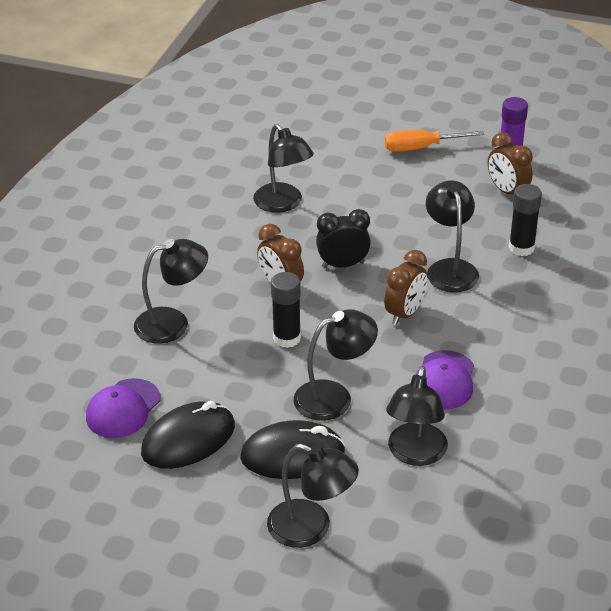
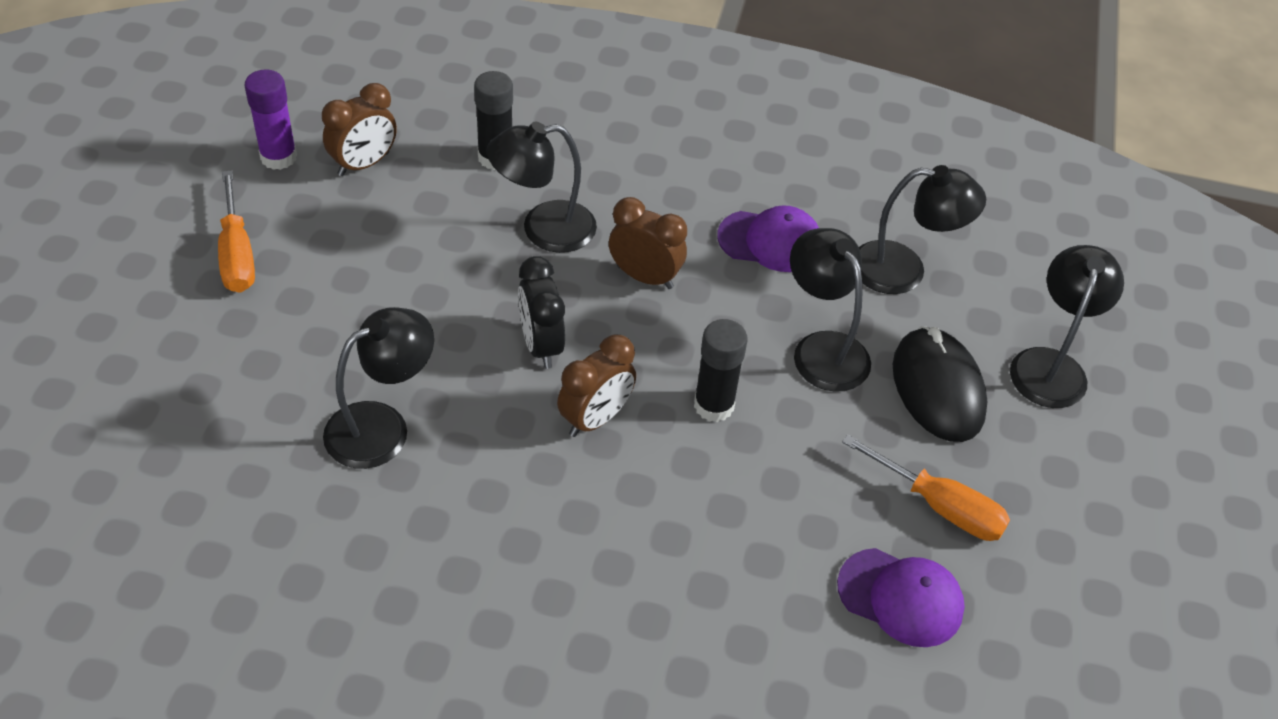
camera: 100 degrees left, 10 degrees up
black lamp [134,239,208,344] -> none
black mouse [141,401,235,469] -> orange screwdriver [842,434,1010,541]

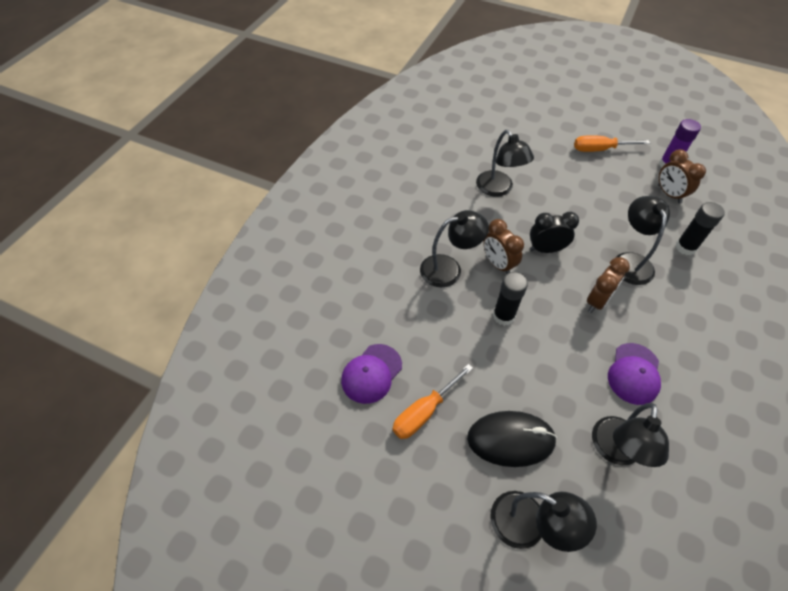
camera: 105 degrees right, 5 degrees up
black lamp [790,228,871,392] -> black lamp moved to [420,210,489,287]

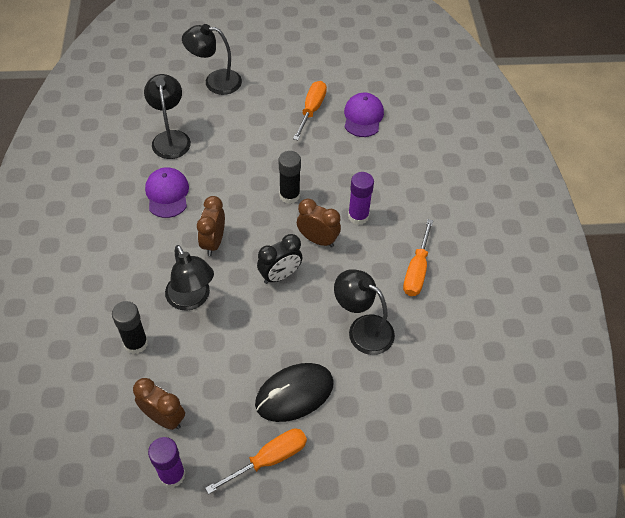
camera: 150 degrees right, 0 degrees up
black lamp [420,210,489,287] -> purple glue stick [348,172,374,225]
black mouse [467,411,557,467] -> black mouse moved to [255,363,334,422]
none -> orange screwdriver [403,219,433,296]

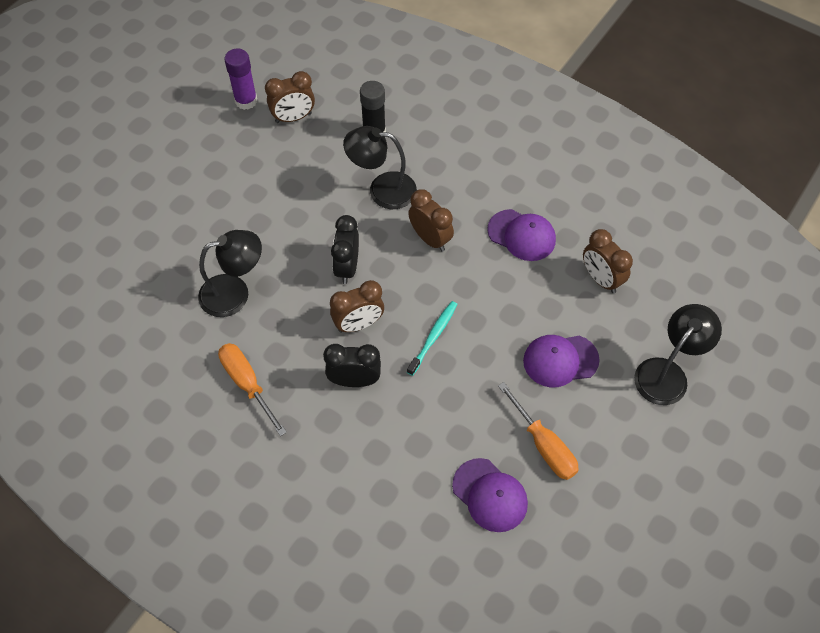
camera: 130 degrees right, 5 degrees up
black lamp [144,74,191,159] -> brown clock [583,229,633,293]
orange screwdriver [205,428,307,494] -> none
black mouse [255,363,334,422] -> none
black glue stick [279,151,301,204] -> turquoise toothbrush [407,301,458,376]
purple glue stick [348,172,374,225] -> black clock [323,344,381,387]
none -> purple cap [523,335,600,388]

